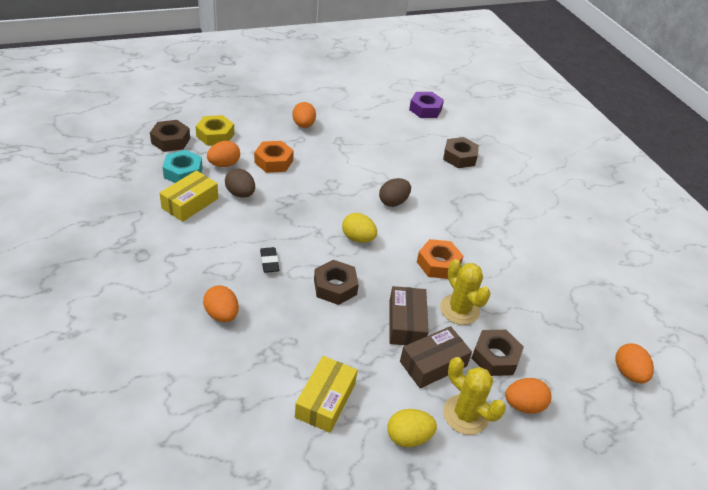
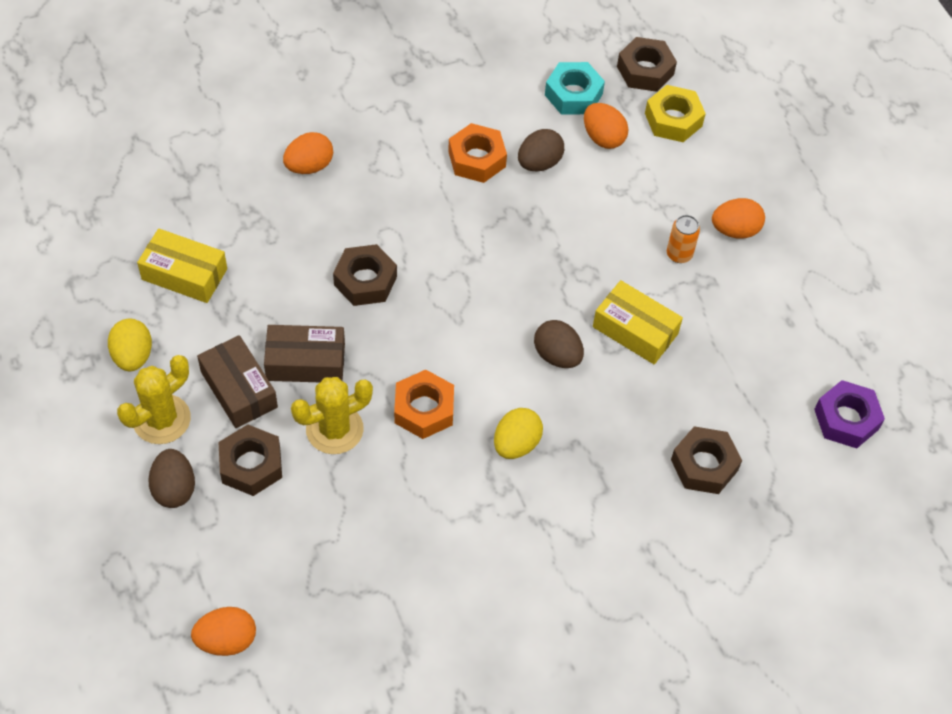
camera: 90 degrees right, 15 degrees up
yellow box [160,170,218,222] -> yellow box moved to [593,280,683,364]
orange nut [254,141,294,173] -> orange nut moved to [448,123,507,183]
black eraser [260,247,279,273] -> none
yellow egg [342,213,377,243] -> yellow egg moved to [494,408,543,459]
orange egg [505,378,551,413] -> brown egg [148,449,195,508]
none -> orange can [667,215,700,263]

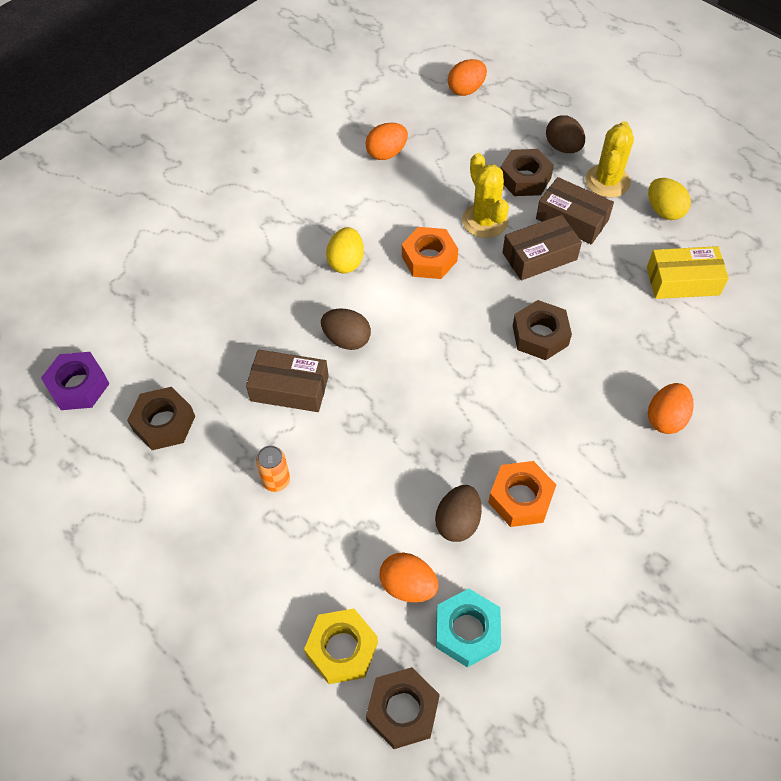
camera: 160 degrees right, 0 degrees up
yellow cactus [291,377,373,454] -> yellow cactus turned 60 degrees counterclockwise [462,153,509,238]
yellow box [593,280,683,364] -> brown box [246,350,329,412]
brown nut [671,426,742,494] -> brown nut moved to [127,387,195,450]
orange egg [712,198,765,239] -> orange egg moved to [366,123,408,160]

